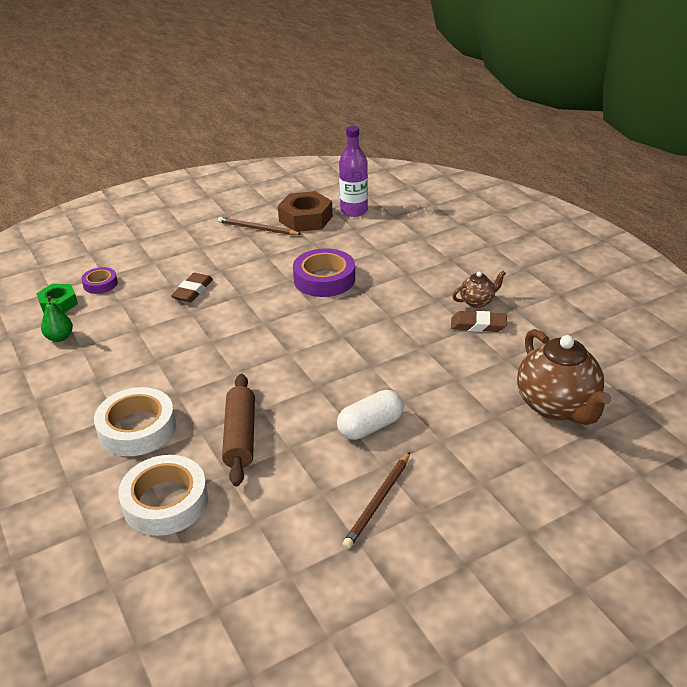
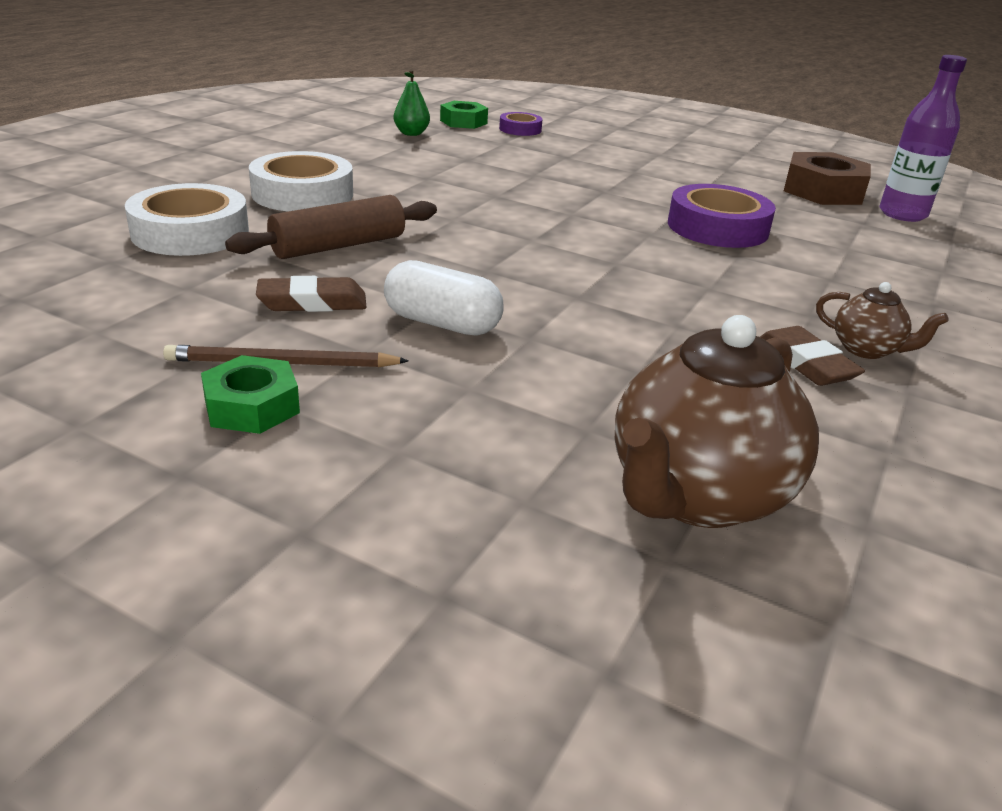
camera: 55 degrees right, 5 degrees down
brown eraser [171,273,213,302] -> brown eraser moved to [256,276,367,312]
brown pencil [218,217,301,235] -> none
none -> green nut [201,355,300,434]

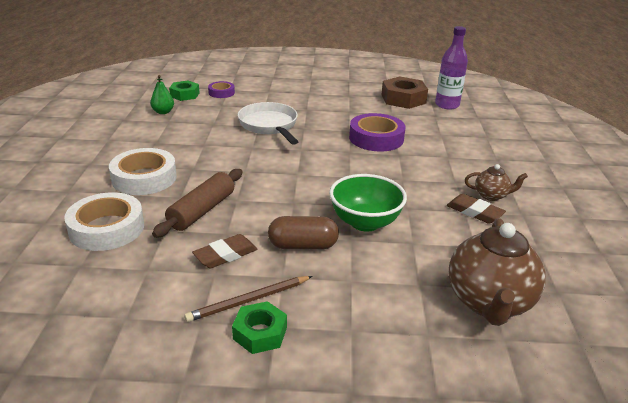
camera: 25 degrees left, 0 degrees up
white capsule [384,260,504,336] -> brown capsule [268,216,339,249]
none -> white pan [238,102,299,145]
none -> green bowl [329,174,407,232]

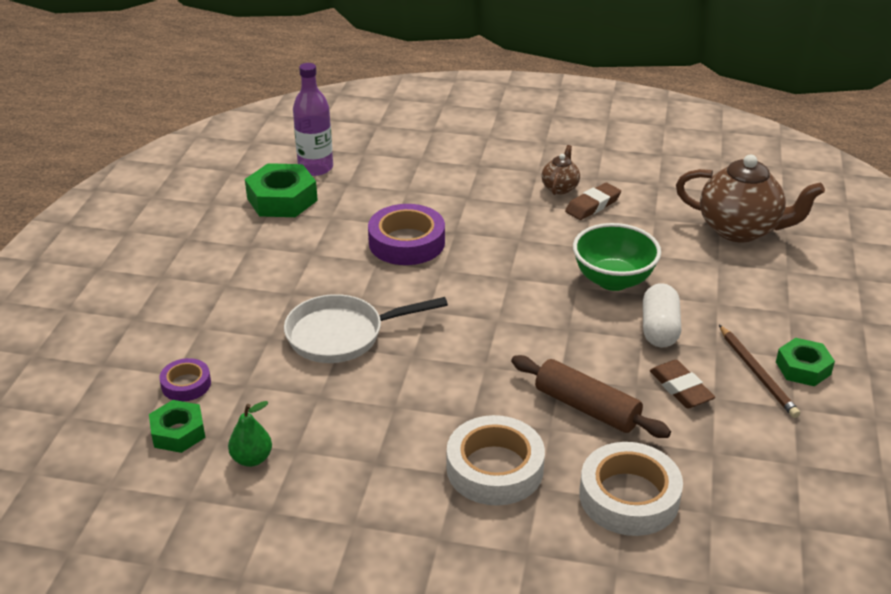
camera: 80 degrees left, 5 degrees up
brown capsule [268,216,339,249] -> white capsule [643,283,681,347]
brown nut [381,77,428,109] -> green nut [245,163,318,217]

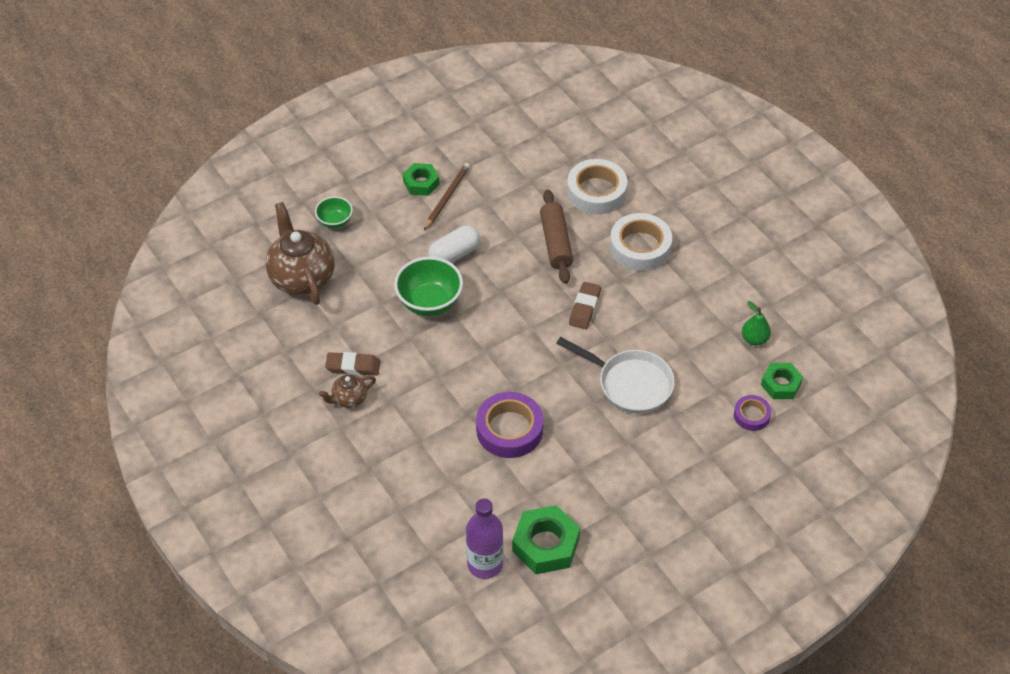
camera: 135 degrees left, 15 degrees up
brown eraser [650,360,715,408] -> brown eraser moved to [569,282,601,329]
none -> green bowl [315,196,353,229]

